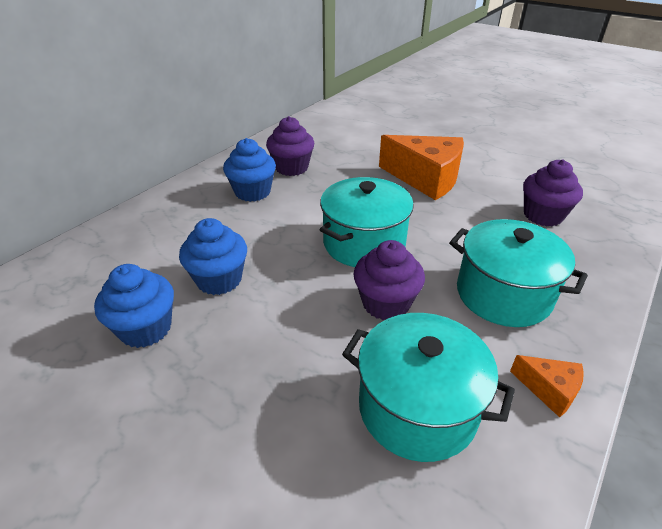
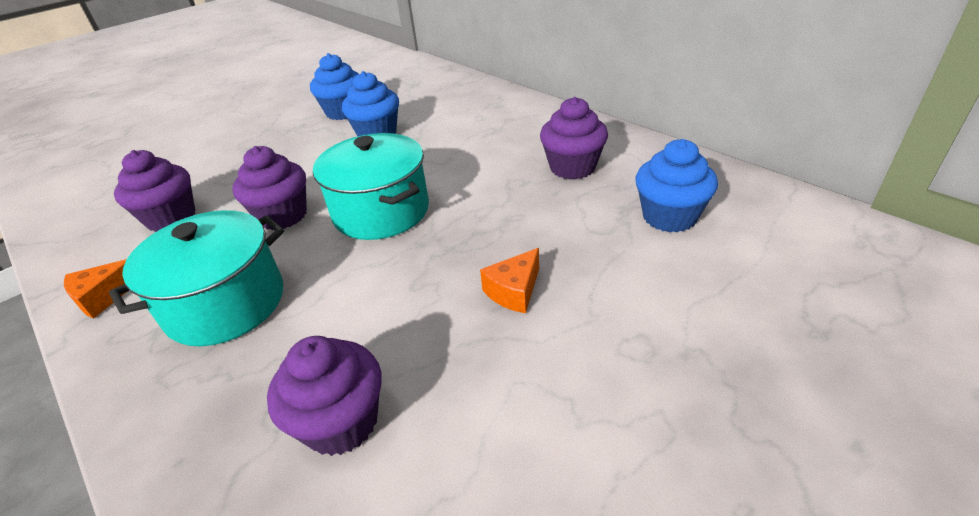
camera: 105 degrees right, 0 degrees up
blue cupcake [223,138,276,202] -> blue cupcake moved to [636,139,718,232]
turquoise pot [342,313,515,462] -> purple cupcake [114,150,195,232]
orange cheese [379,135,464,200] -> orange cheese [480,248,539,313], size x0.46

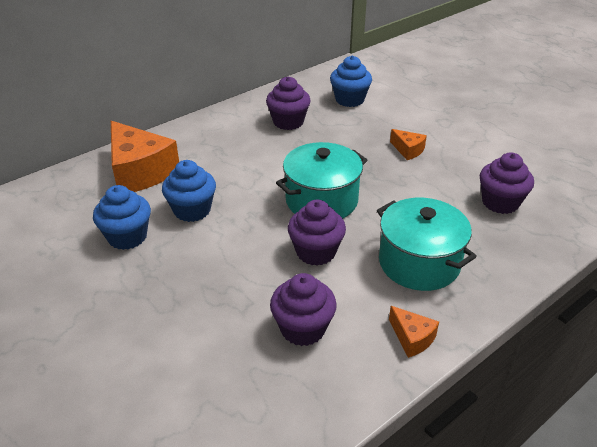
camera: 90 degrees left, 0 degrees up
none -> orange cheese [111,121,179,192]

